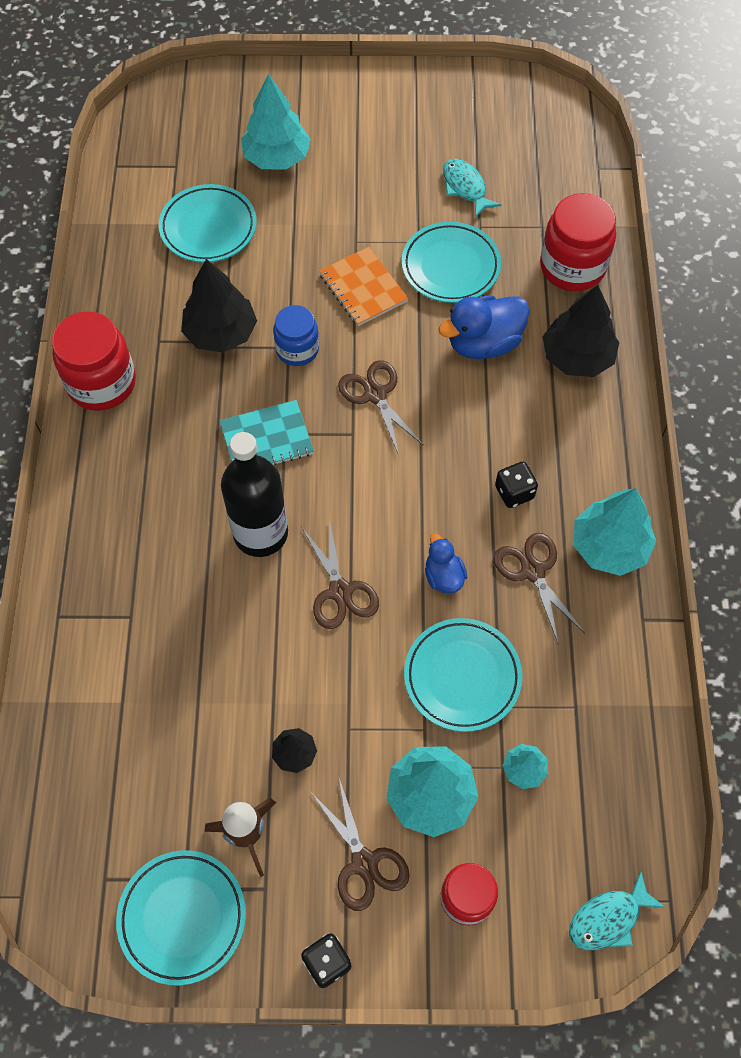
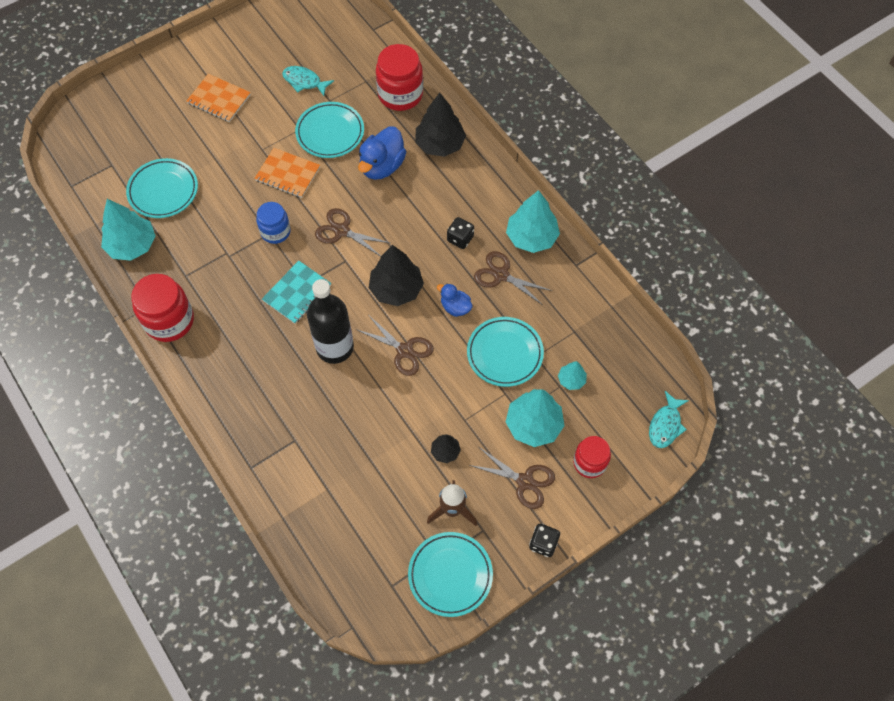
camera: 35 degrees left, 0 degrees up
black tree [181,259,257,352] -> black tree moved to [369,245,424,306]
turquoise tree [241,74,311,170] -> turquoise tree moved to [101,199,156,261]
none -> orange notebook [186,74,251,122]

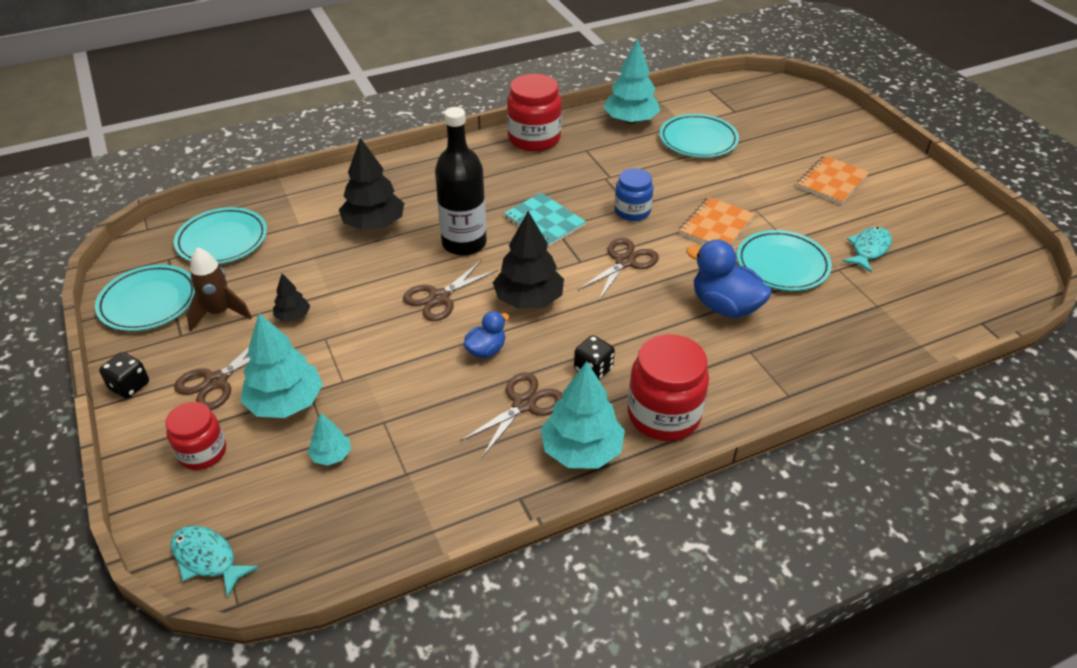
camera: 100 degrees right, 20 degrees down
red jar [376,44,423,111] -> red jar moved to [628,334,709,441]
black tree [415,93,466,157] -> black tree moved to [339,138,404,230]
turquoise plate [467,317,544,387] -> turquoise plate moved to [174,207,267,264]

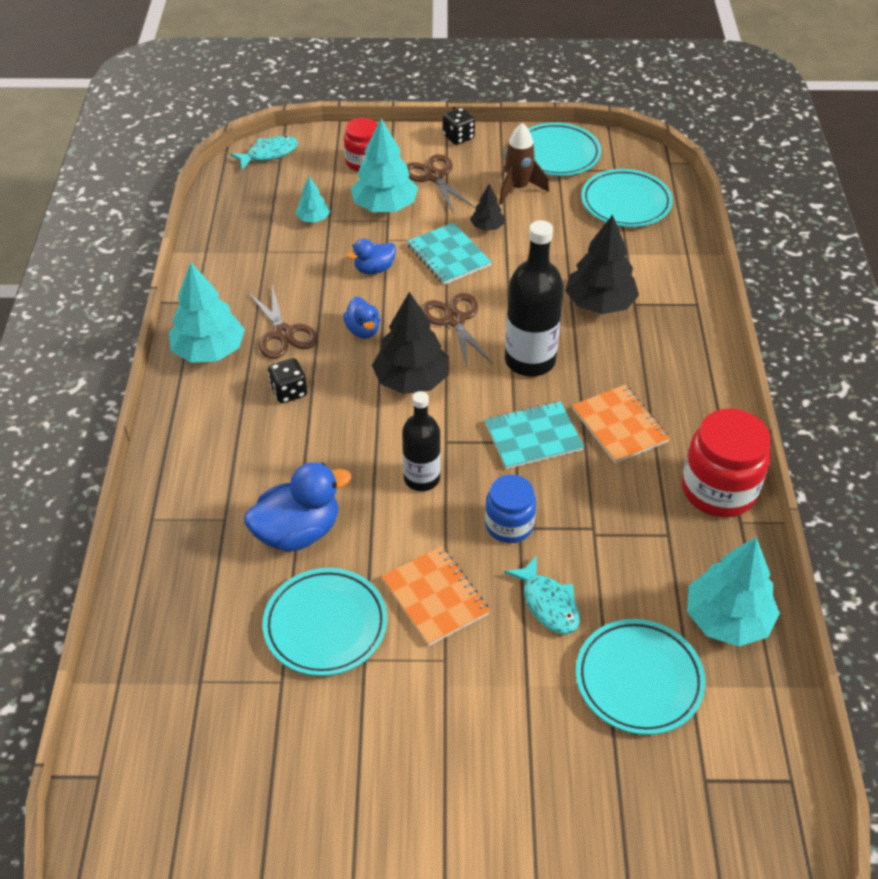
camera: 115 degrees right, 5 degrees up
brown scissors [578,238,659,302] -> black bottle [402,391,441,491]
red jar [628,334,709,441] -> none
orange notebook [797,155,869,205] -> orange notebook moved to [572,385,670,464]
turquoise fish [842,227,892,272] -> turquoise fish moved to [504,556,580,634]
none -> blue duck [347,239,396,274]
none -> turquoise notebook [407,222,492,285]

